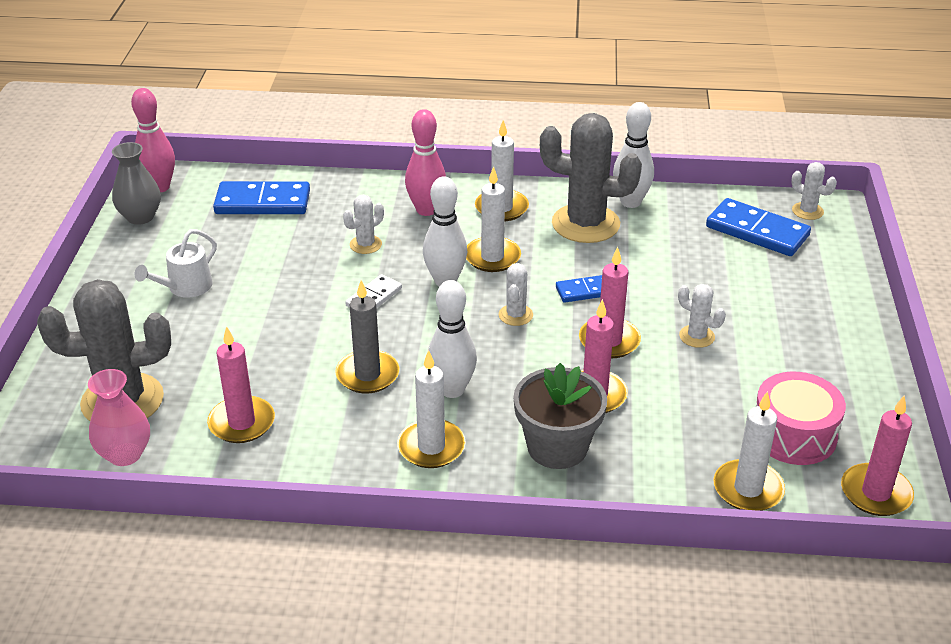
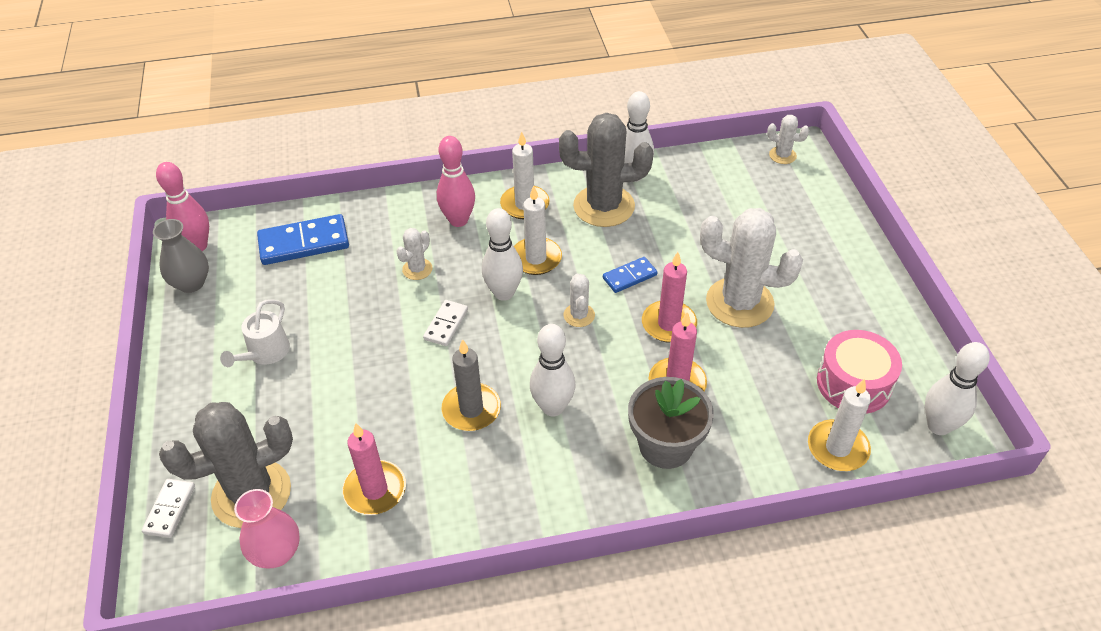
camera: 15 degrees left, 10 degrees up
white candle [397,350,466,468] -> none
white cactus [678,284,726,348] -> white cactus [700,208,803,328], size x2.16
blue domino [706,198,811,256] -> none
pink candle [841,395,914,516] -> white bowling pin [925,342,990,435]
none -> white domino [142,479,195,538]

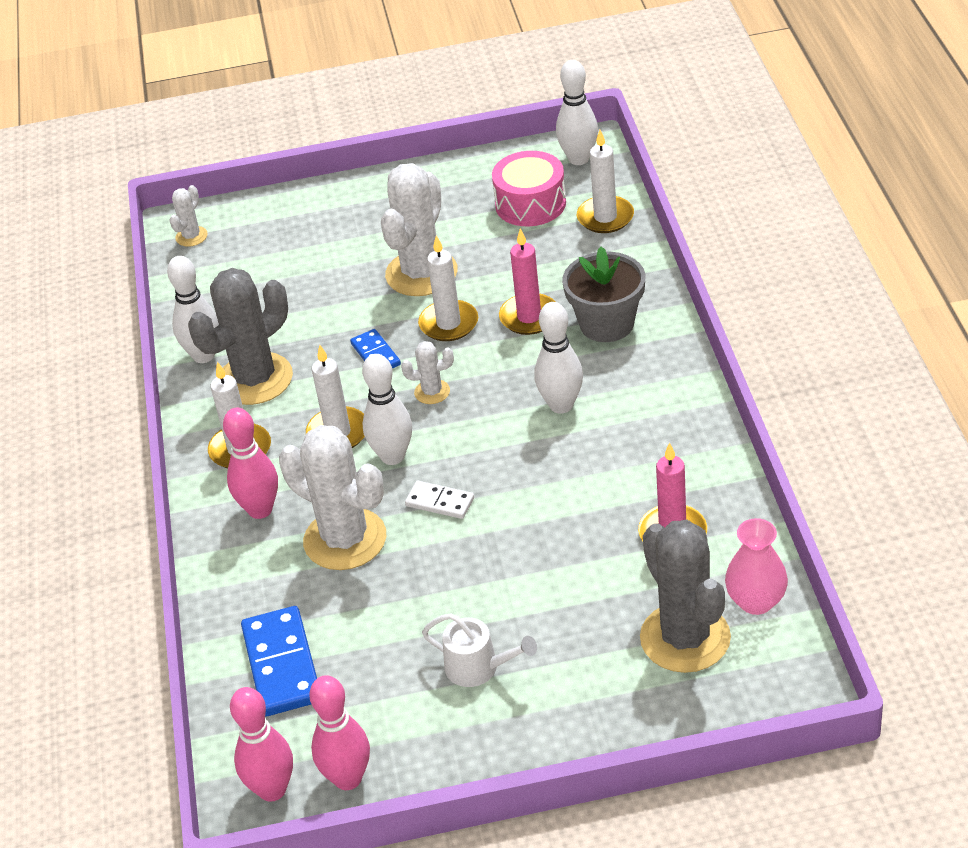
camera: 85 degrees left, 5 degrees down
white domino [142,479,195,538] -> none
grey vase [153,219,209,293] -> pink bowling pin [309,675,370,790]
white cactus [396,228,432,280] -> white cactus [279,425,386,570], size x2.16
grey candle [442,339,501,431] -> none
grey cactus [559,113,653,227] -> grey cactus turned 45 degrees clockwise [188,268,293,405]
pink candle [642,252,697,343] -> white candle [418,236,478,341]

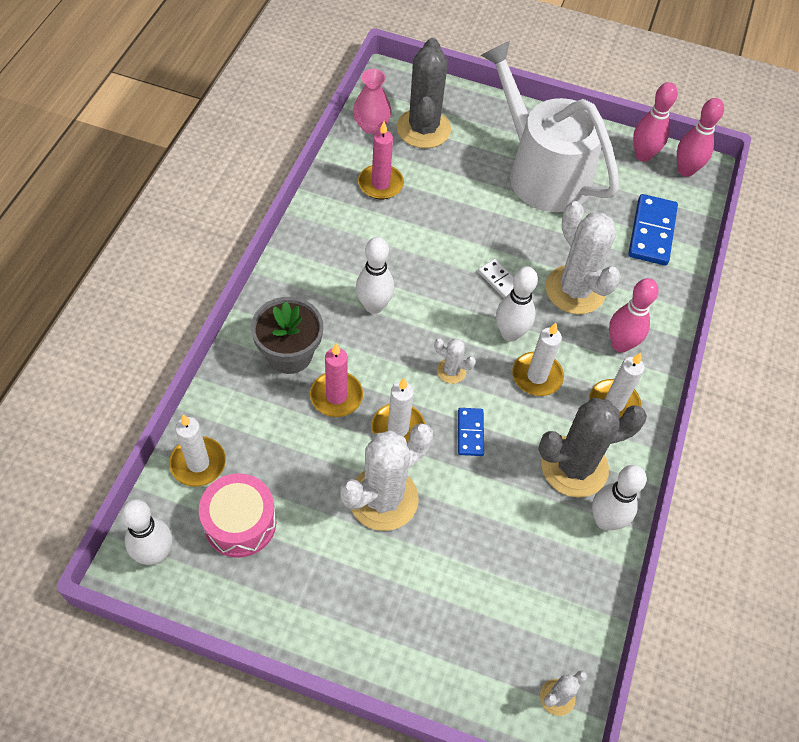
camera: 160 degrees left, 15 degrees up
white watering can [422,613,537,687] -> white watering can [480,41,619,212], size x2.50

